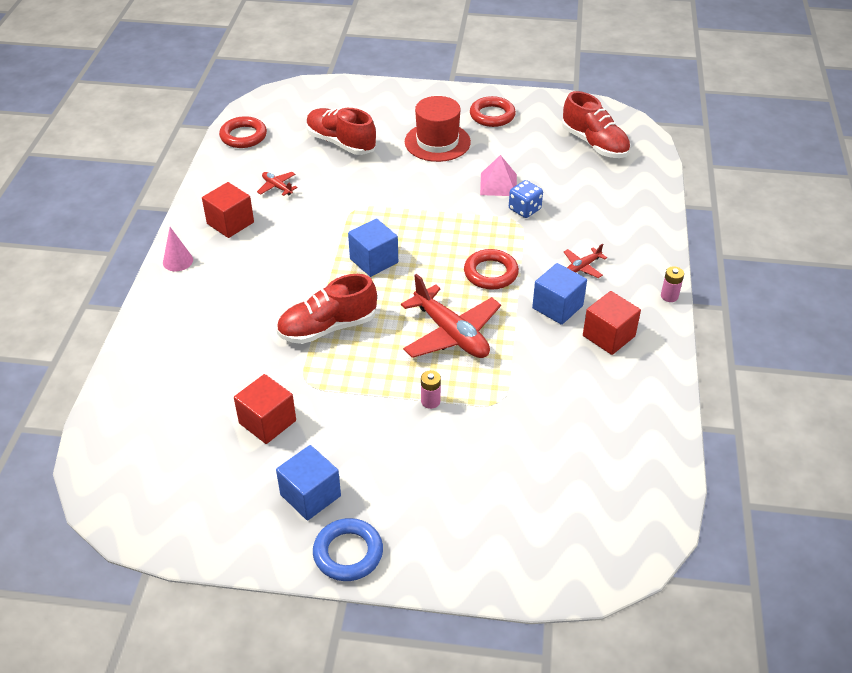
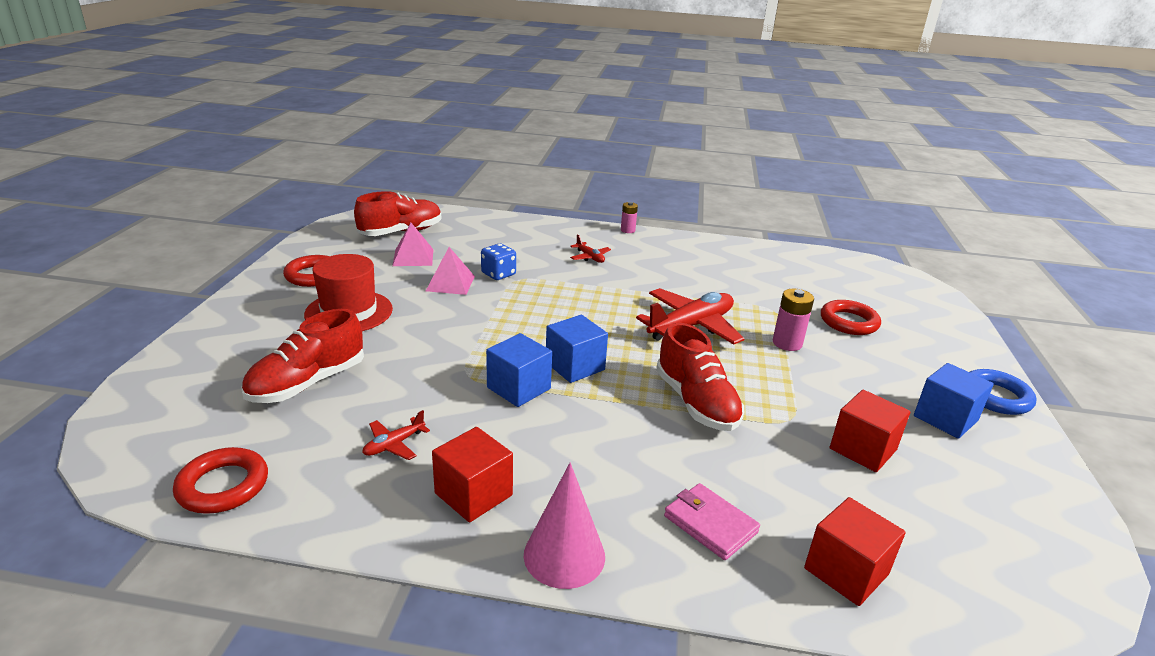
camera: 90 degrees left, 15 degrees down
pink cone [163,227,193,271] -> pink cone [524,463,605,589], size x1.57
pink battery [421,370,441,409] -> pink battery [773,289,814,351], size x1.52
red ring [464,249,519,290] -> red ring moved to [821,300,881,335]
blue cube [532,263,587,325] -> blue cube moved to [486,333,552,407]
red cube [583,291,641,355] -> red cube moved to [804,497,906,606]
none -> pink pyramid [392,223,434,266]
none -> pink wallet [664,483,760,560]

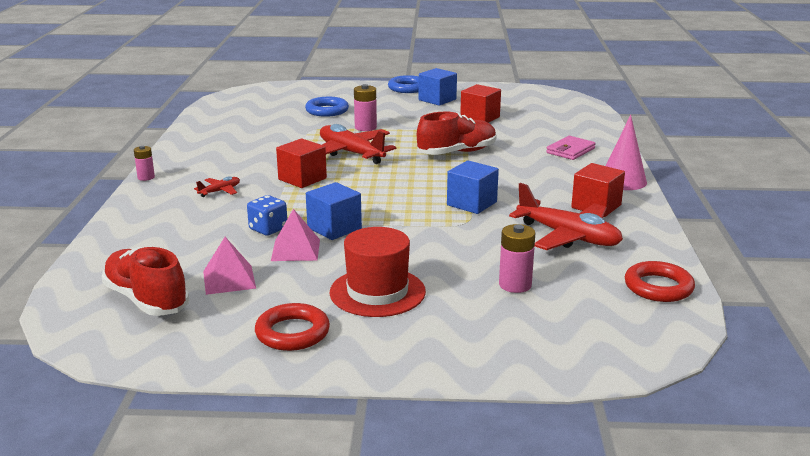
camera: 95 degrees left, 5 degrees down
red shoe [241,309,364,403] -> pink battery [499,224,535,293]
red plane [362,410,430,460] -> red plane [509,183,623,250], size x2.17
blue cube [546,315,608,383] -> blue cube moved to [306,182,362,240]
red cube [804,497,906,606] -> red cube moved to [276,138,327,188]
red ring [821,300,881,335] -> blue ring [305,97,349,117]

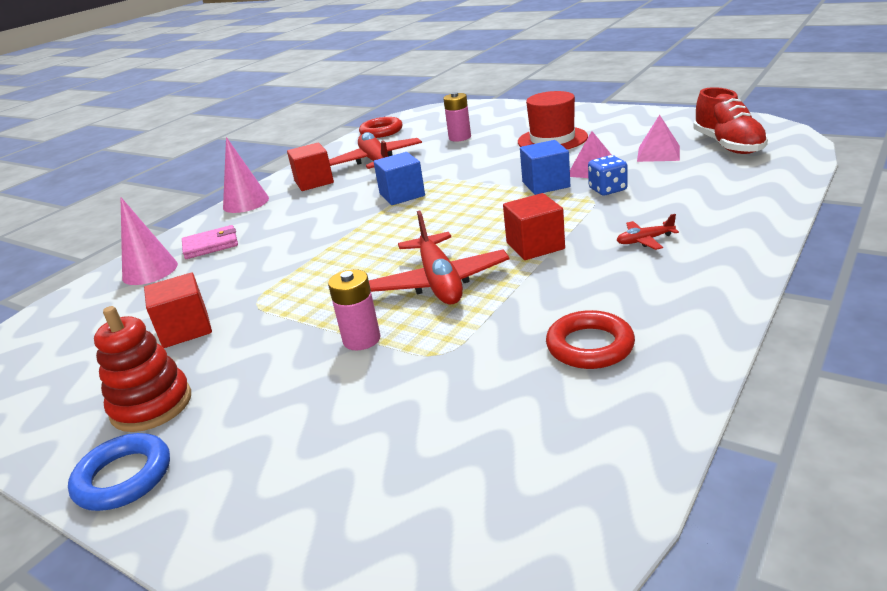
camera: 145 degrees left, 5 degrees up
pink battery [134,146,155,181] -> none
red ring [255,303,330,351] -> red ring moved to [546,310,635,369]
blue ring [305,97,349,117] -> none
red shoe [417,112,497,155] -> none
blue cube [418,68,457,106] -> red stacking toy [94,306,191,432]
none -> pink cone [120,197,178,285]

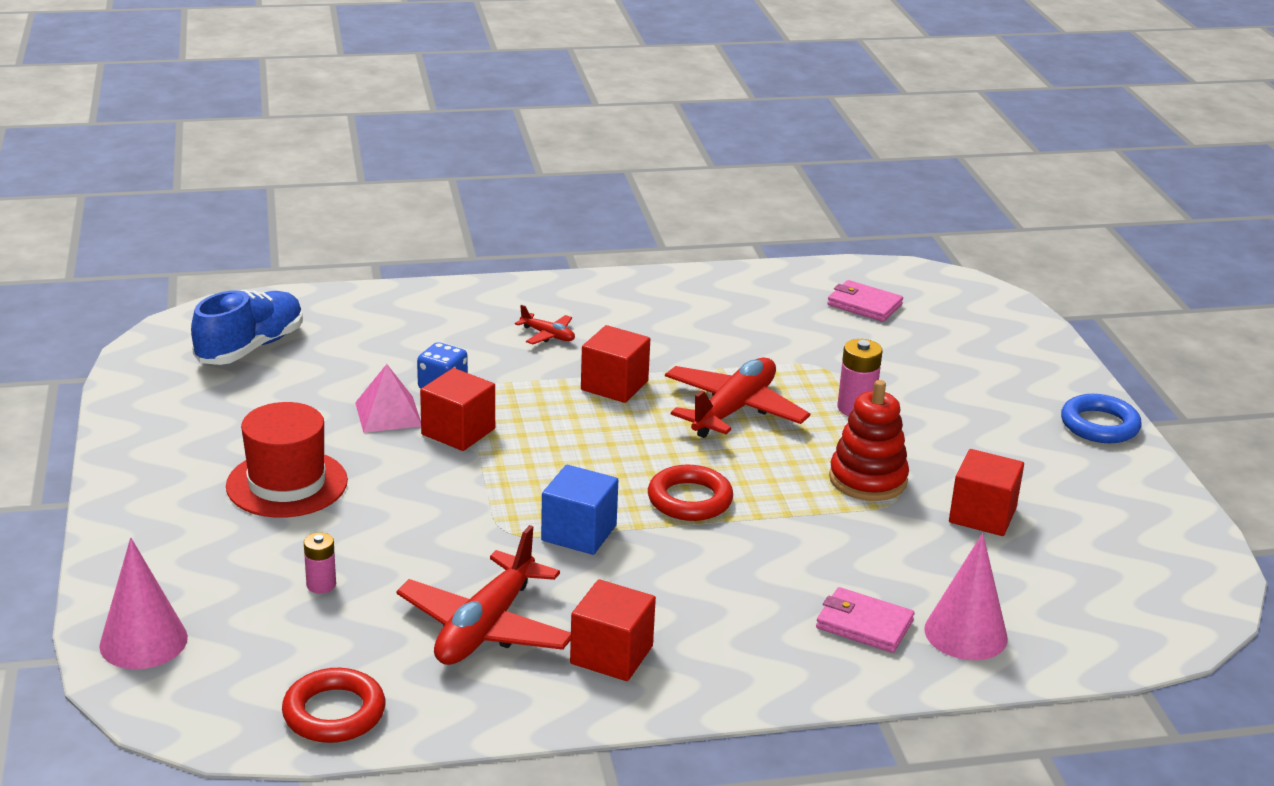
camera: 140 degrees left, 0 degrees up
red stacking toy [94,306,191,432] -> red stacking toy moved to [829,380,909,501]
pink cone [223,137,269,213] -> pink cone moved to [99,538,188,669]
pink battery [443,92,471,142] -> pink battery [304,532,336,594], size x0.66
blue cube [520,140,570,195] -> red cube [420,368,495,451]
red ring [546,310,635,369] -> red ring moved to [648,465,733,521]
pink pyramid [637,115,680,162] -> none
red shoe [693,87,768,154] -> blue shoe [191,290,303,365]
none -> pink wallet [827,280,903,322]

